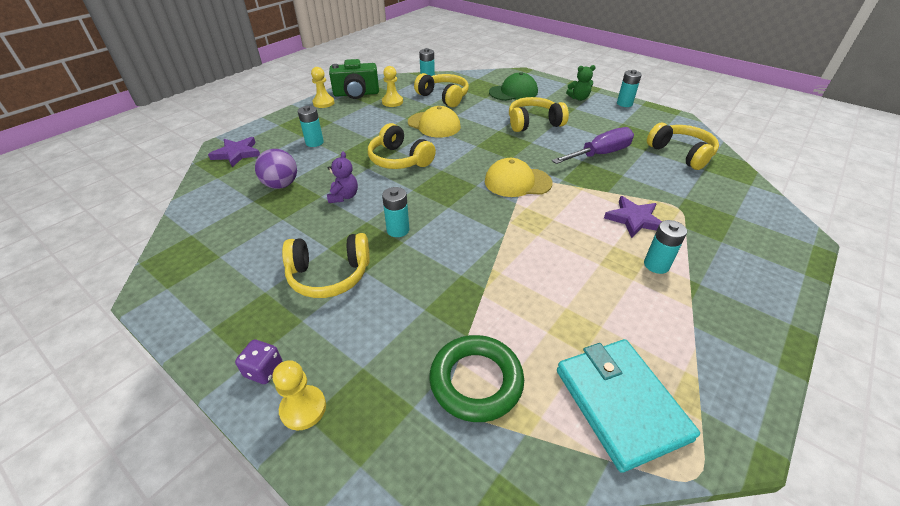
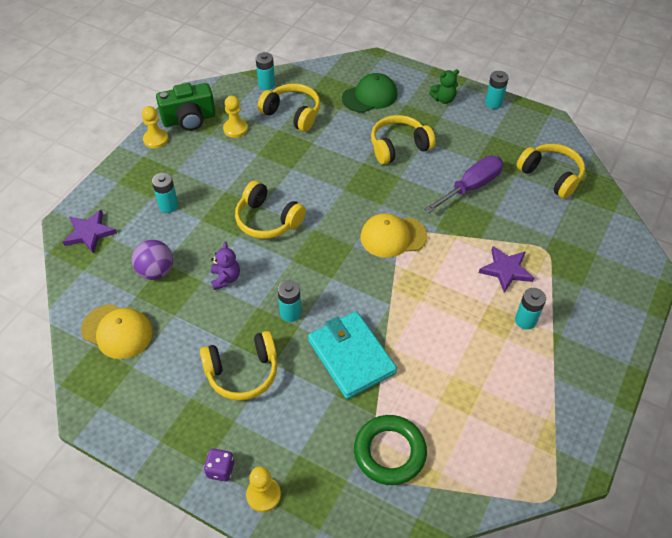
camera: 10 degrees left, 10 degrees up
yellow cap [408,106,461,138] -> yellow cap moved to [81,304,153,359]
turquoise wallet [557,339,700,473] -> turquoise wallet moved to [308,311,397,399]

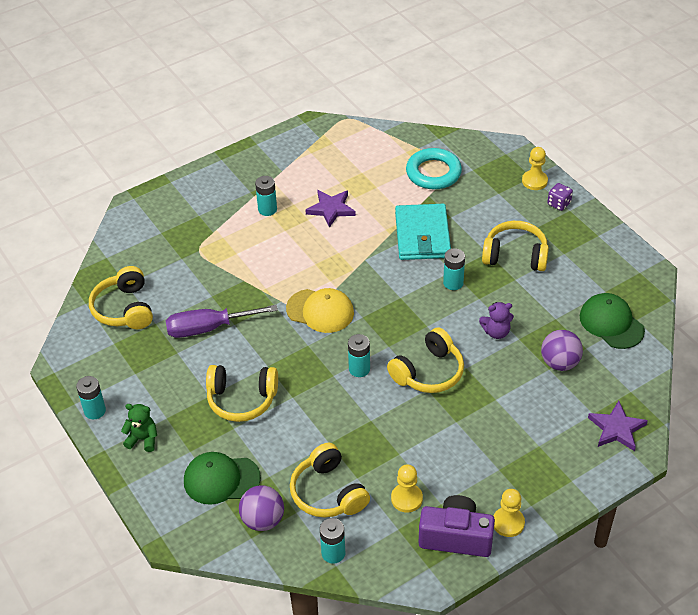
camera: 150 degrees left, 5 degrees down
yellow cap [81,304,153,359] -> green cap [580,293,645,349]
turquoise battery [152,173,178,213] -> turquoise battery moved to [348,334,370,377]
green camera [156,83,216,131] -> purple camera [419,495,495,557]
purple teddy bear [211,242,240,290] -> purple teddy bear turned 120 degrees counterclockwise [479,302,514,339]
yellow headphones [235,181,306,239] -> yellow headphones turned 75 degrees clockwise [387,327,464,393]
green ring [354,415,427,485] -> turquoise ring [406,148,462,189]
purple star [479,246,534,293] -> purple star moved to [305,190,356,228]
none -> purple ball [239,485,284,531]

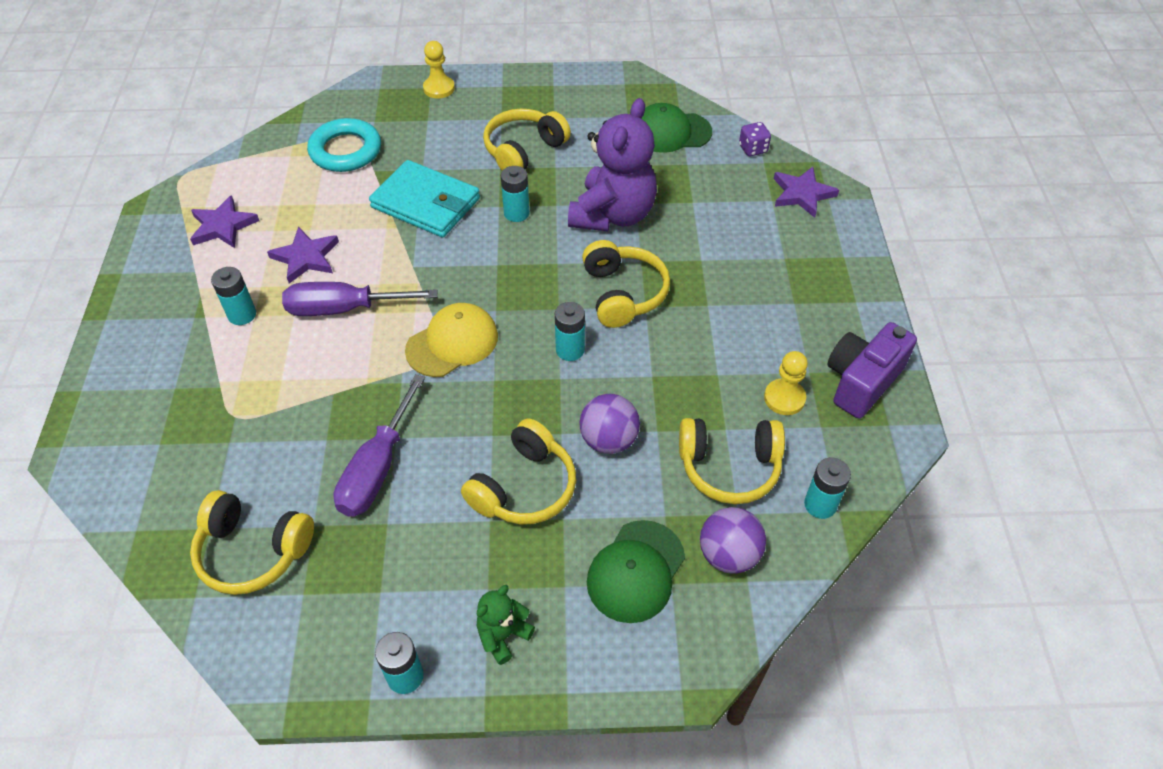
camera: 60 degrees left, 5 degrees up
purple teddy bear [479,302,514,339] -> purple teddy bear [568,98,657,231], size x2.19
yellow pawn [493,489,525,537] -> none
purple ball [541,330,583,371] -> purple ball moved to [579,394,640,454]
purple dice [548,183,573,211] -> purple dice moved to [739,122,771,156]
none -> purple star [190,195,259,248]
none -> purple screwdriver [282,282,438,316]

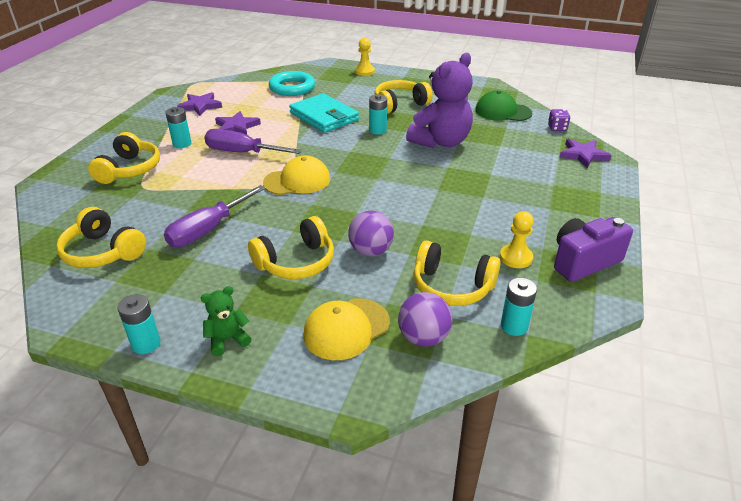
camera: 20 degrees right, 15 degrees down
turquoise battery [555,302,585,361] -> none
yellow headphones [582,240,670,328] -> yellow headphones moved to [88,132,160,184]
green cap [587,520,685,623] -> yellow cap [303,298,390,360]

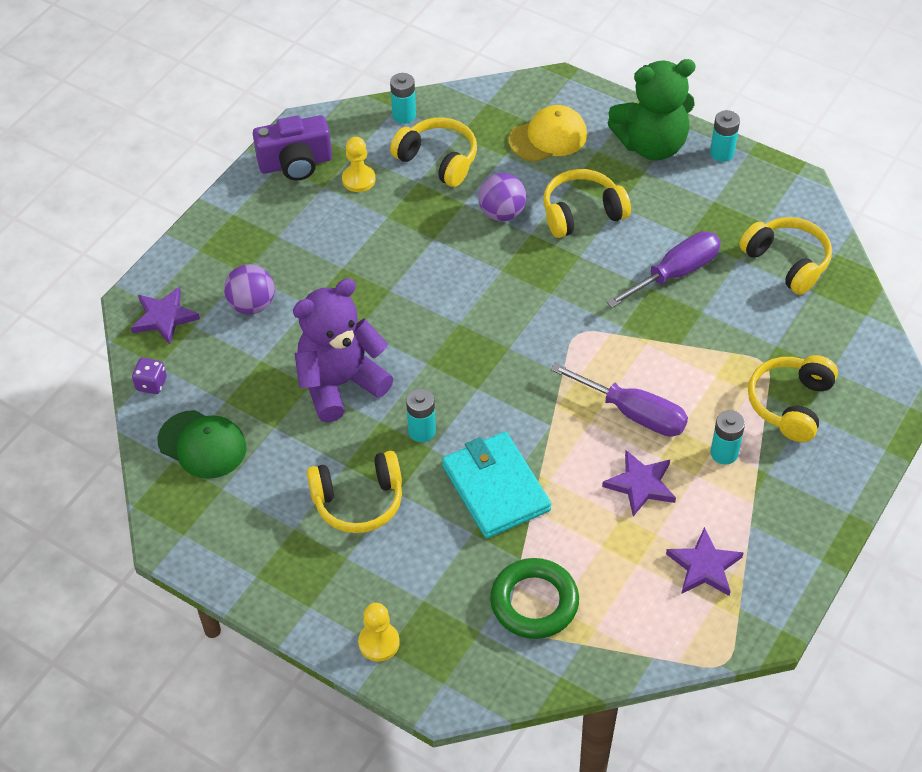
camera: 165 degrees left, 15 degrees up
green teddy bear [201,286,251,356] -> green teddy bear [607,59,696,161], size x2.19
yellow cap [263,155,330,195] -> none
turquoise ring [269,71,315,96] -> green ring [490,558,579,639]
purple ball [398,292,452,347] -> purple ball moved to [224,264,275,315]

